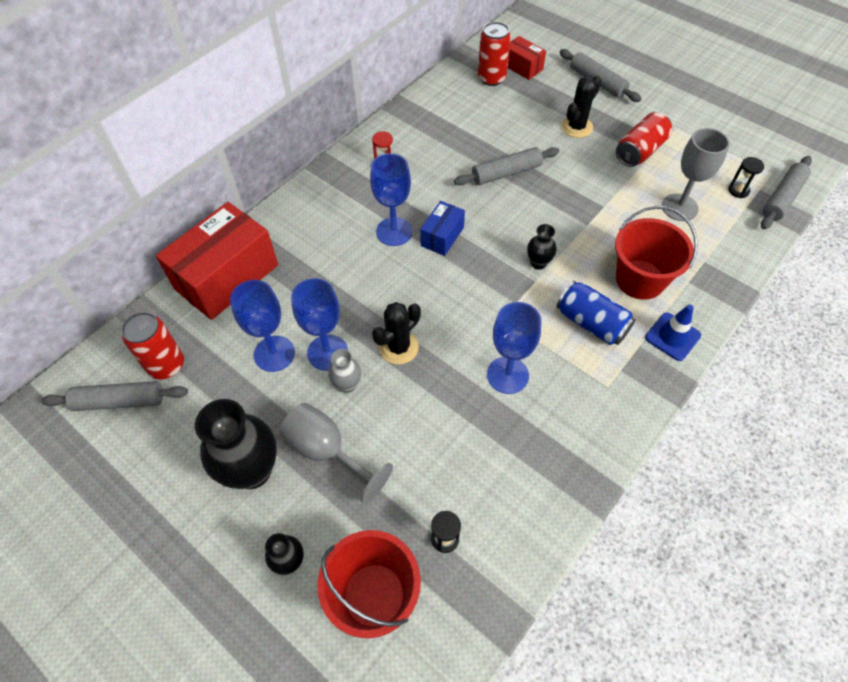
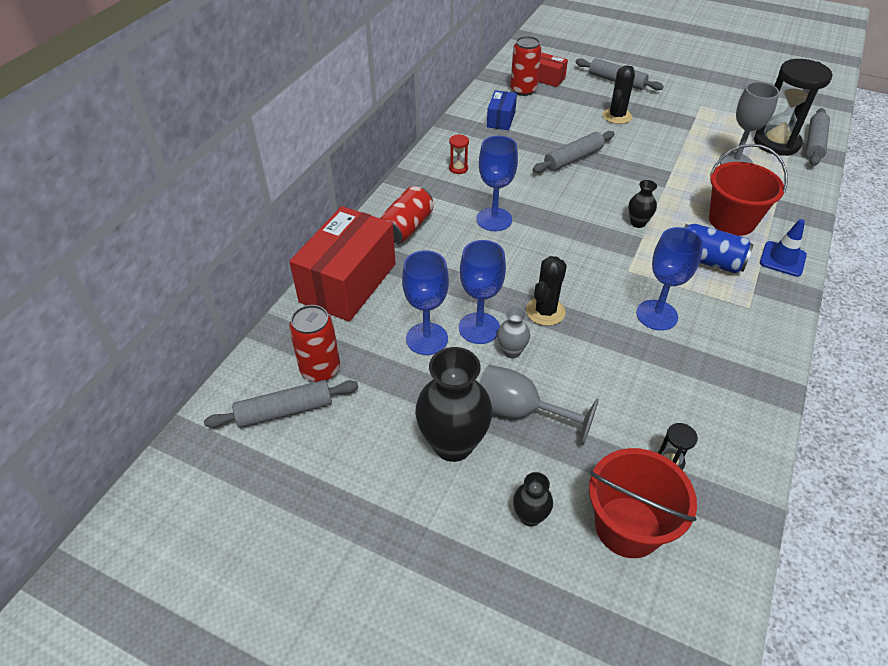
camera: 15 degrees left, 10 degrees down
blue box [420,201,465,256] -> blue box moved to [487,90,517,130]
red can [616,112,672,167] -> red can moved to [380,186,433,246]
black hourglass [728,157,764,198] -> black hourglass [754,59,832,156], size x2.43

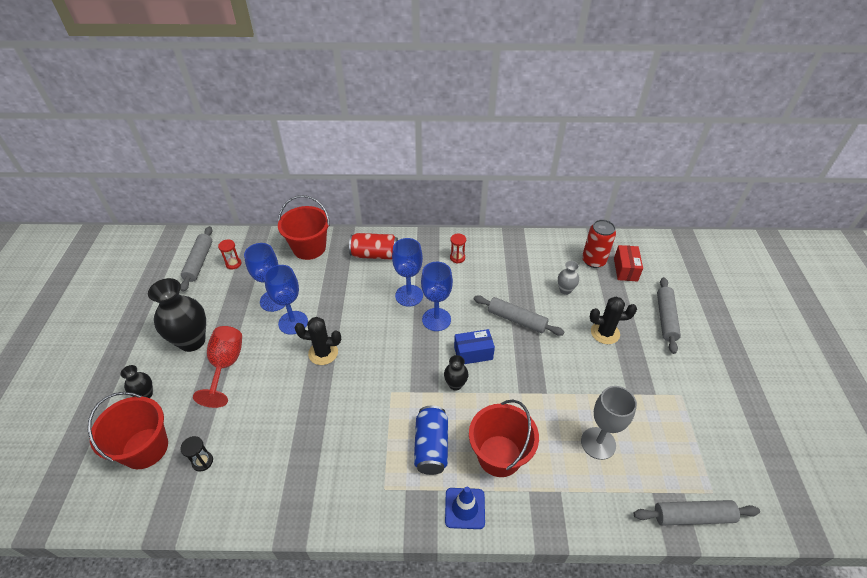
camera: 65 degrees right, 0 degrees up
grey rolling pin [204,380,358,428] -> grey rolling pin turned 45 degrees clockwise [181,226,212,291]
red box [289,206,396,322] -> red bucket [278,195,330,260]
red can [289,305,340,382] -> red hourglass [218,239,242,269]
grey goblet [479,365,599,445] -> red goblet [193,326,242,408]
blue box [487,90,517,130] -> blue box moved to [454,329,495,364]
grey vase [497,307,530,358] -> grey vase moved to [558,261,579,295]
blue goblet [636,227,704,331] -> blue goblet moved to [421,262,453,331]
black hourglass [754,59,832,156] -> none

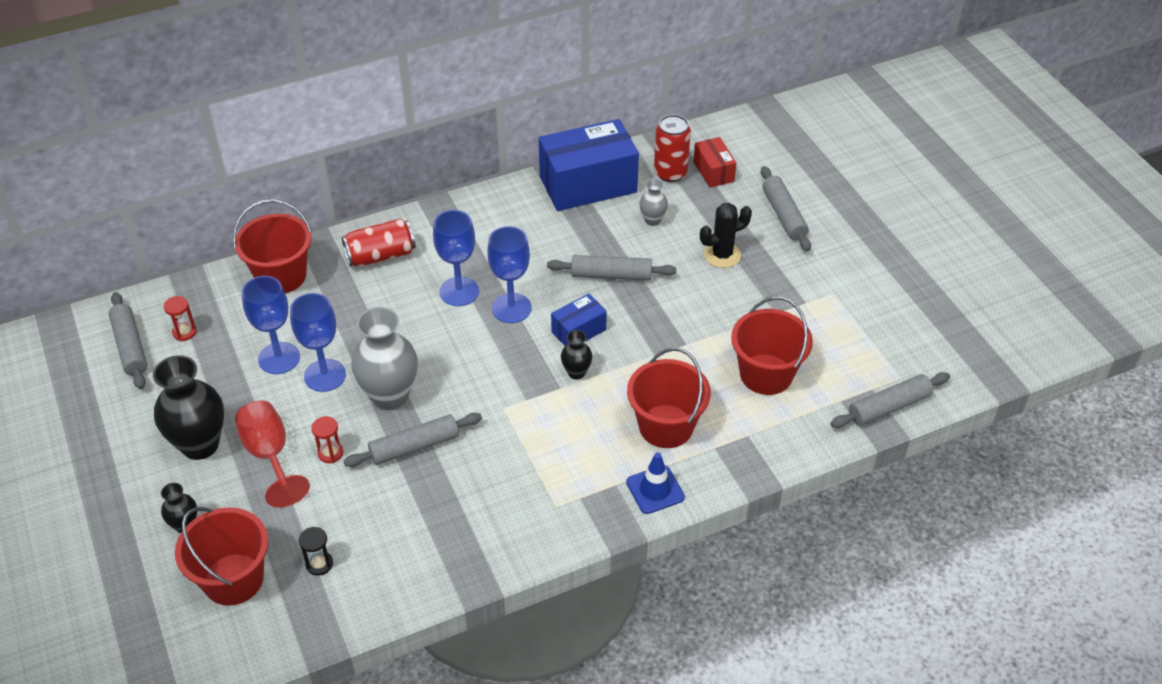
camera: 25 degrees left, 0 degrees up
black cactus [295,317,341,365] -> grey vase [351,307,418,410]
blue can [414,406,448,475] -> none
red hourglass [450,233,466,263] -> red hourglass moved to [311,416,343,463]
grey goblet [581,386,637,460] -> red bucket [731,297,813,395]
none -> grey rolling pin [344,413,482,467]
none -> blue box [539,119,639,211]

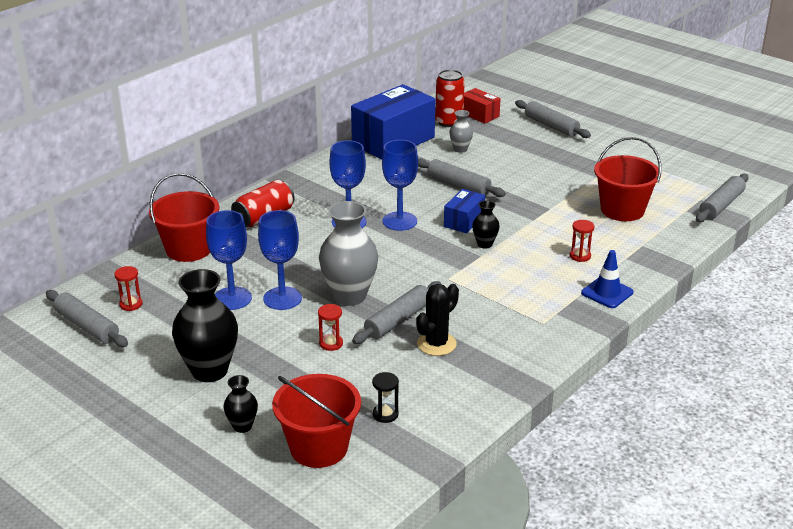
camera: 25 degrees left, 15 degrees down
red goblet [235,400,310,508] -> none
grey rolling pin [547,255,677,280] -> grey rolling pin turned 60 degrees clockwise [418,158,506,197]
red bucket [627,348,711,448] -> red hourglass [570,220,594,262]
black cactus [700,203,752,268] -> black cactus moved to [416,284,459,356]

